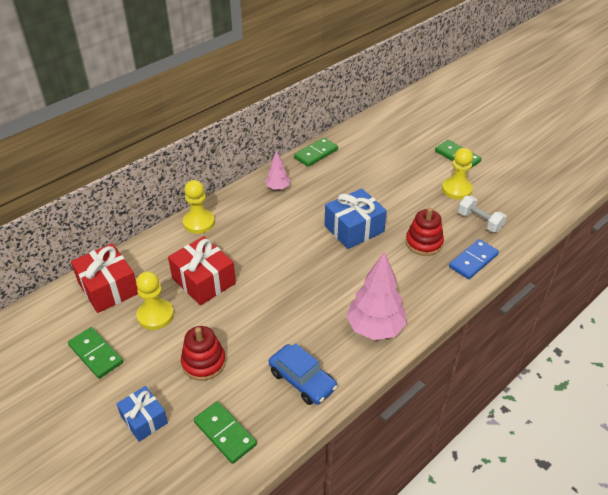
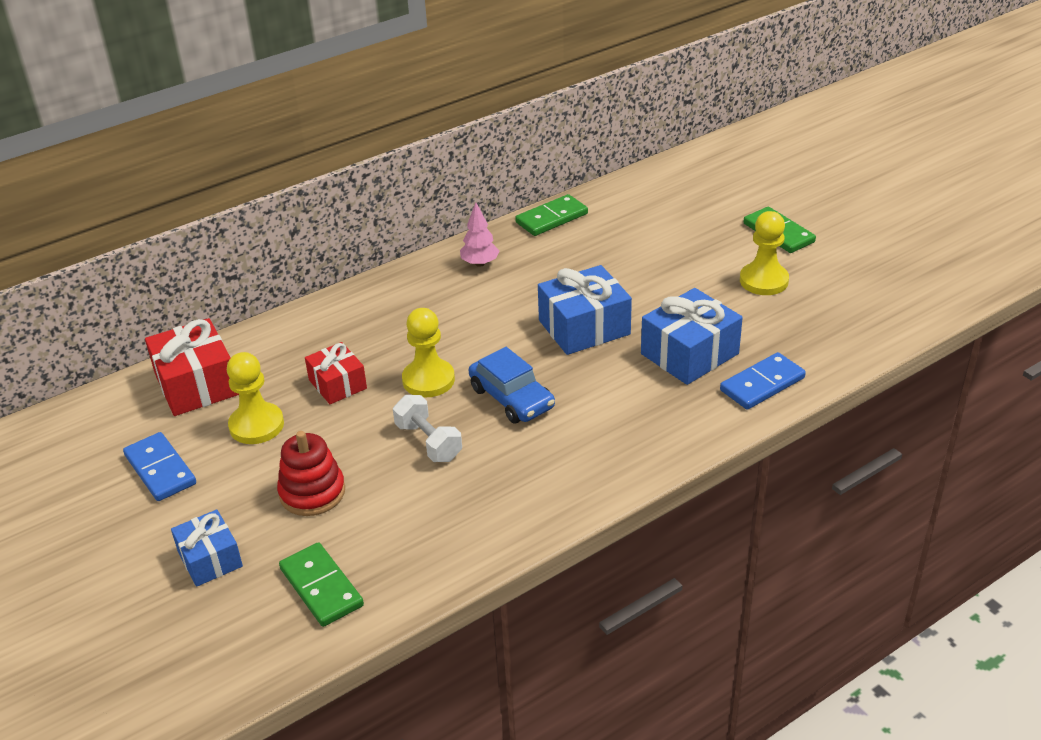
camera: 10 degrees right, 5 degrees down
green domino [68,327,123,379] -> blue domino [123,432,196,501]
red gift [168,236,236,305] -> red gift [305,342,367,404], size x0.63
yellow pawn [183,180,215,234] -> yellow pawn moved to [402,308,455,397]
blue car [269,343,337,405] -> blue car moved to [469,347,555,423]
pink tree [346,251,407,340] -> none
red stacking toy [406,208,444,256] -> blue gift [641,288,743,385]
white dumbbell [458,196,506,232] -> white dumbbell moved to [393,395,462,462]

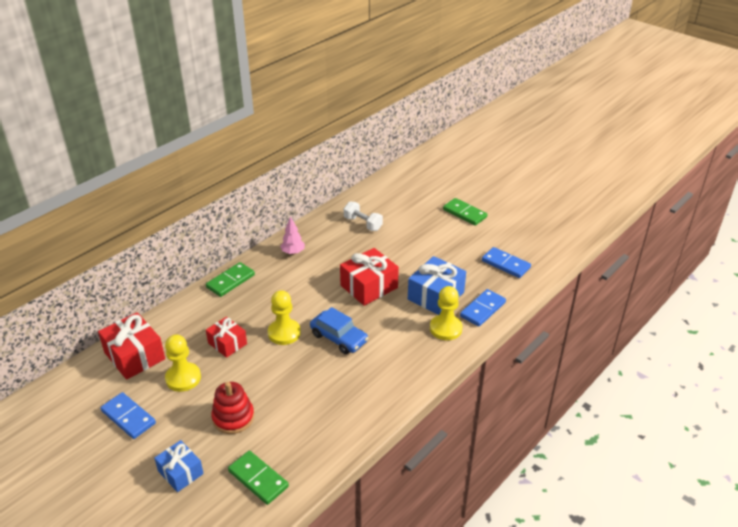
camera: 15 degrees left, 0 degrees up
white dumbbell [393,395,462,462] -> white dumbbell moved to [344,202,383,231]
green domino [515,194,588,236] -> green domino moved to [206,262,255,297]
blue gift [538,265,632,355] -> red gift [340,248,399,306]
yellow pawn [740,211,789,295] -> yellow pawn moved to [430,286,462,340]
none -> blue domino [482,247,531,278]

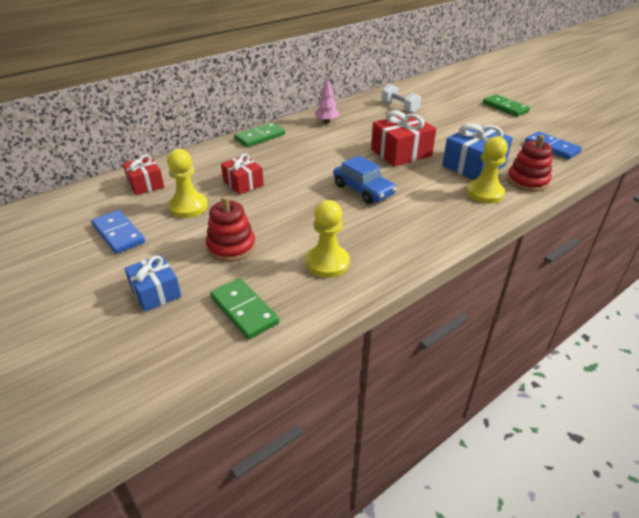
camera: 10 degrees right, 0 degrees up
red gift [98,312,165,380] -> red gift [123,154,164,195], size x0.63
yellow pawn [268,290,301,345] -> yellow pawn moved to [306,200,350,278]
blue domino [460,289,506,327] -> red stacking toy [507,135,553,192]

